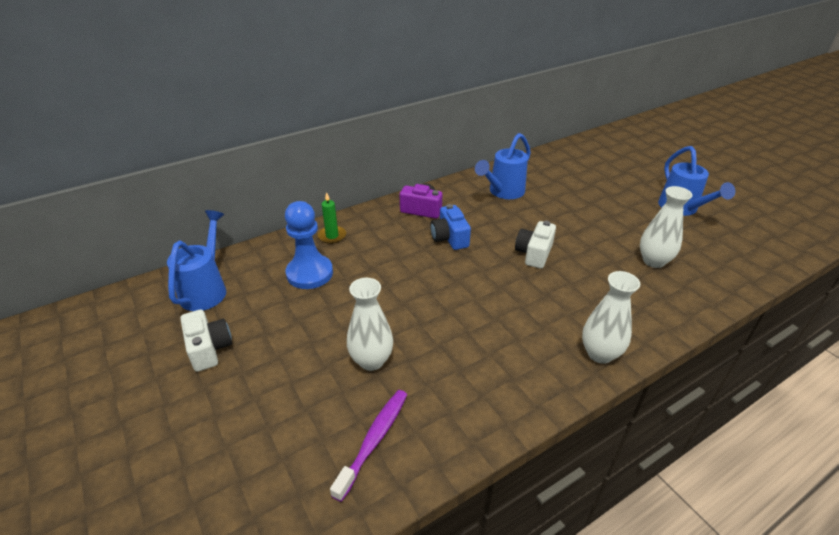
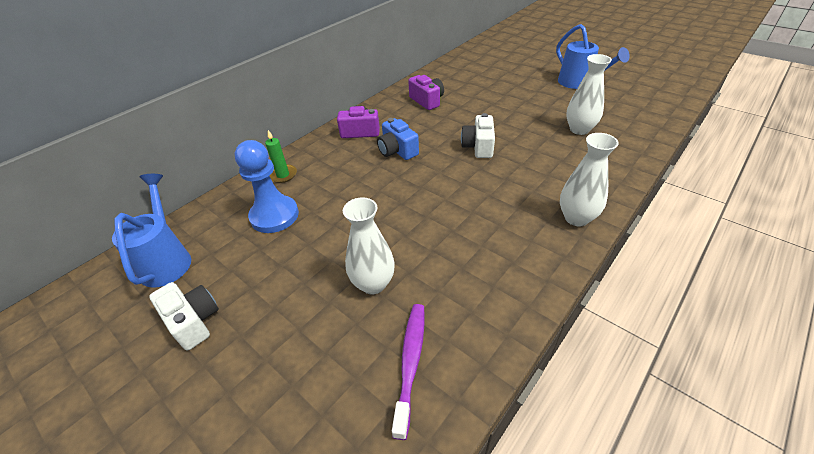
camera: 15 degrees left, 5 degrees up
blue watering can [475,133,531,199] -> purple camera [408,75,444,110]

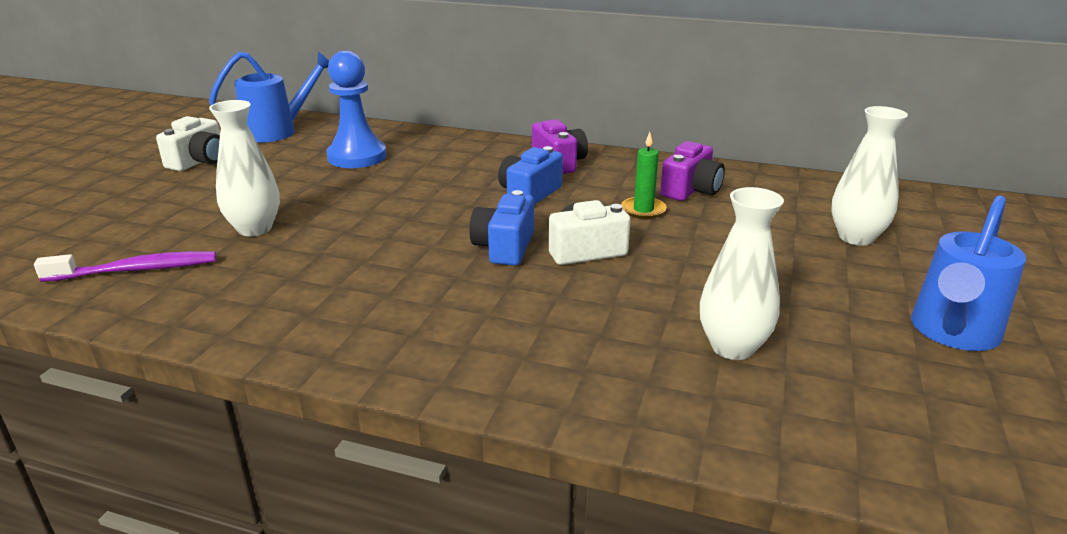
camera: 65 degrees right, 15 degrees down
green candle [265,130,297,183] -> green candle moved to [621,132,667,219]
white vase [560,133,619,226] -> white vase moved to [832,106,908,246]
none -> blue camera [469,190,534,266]

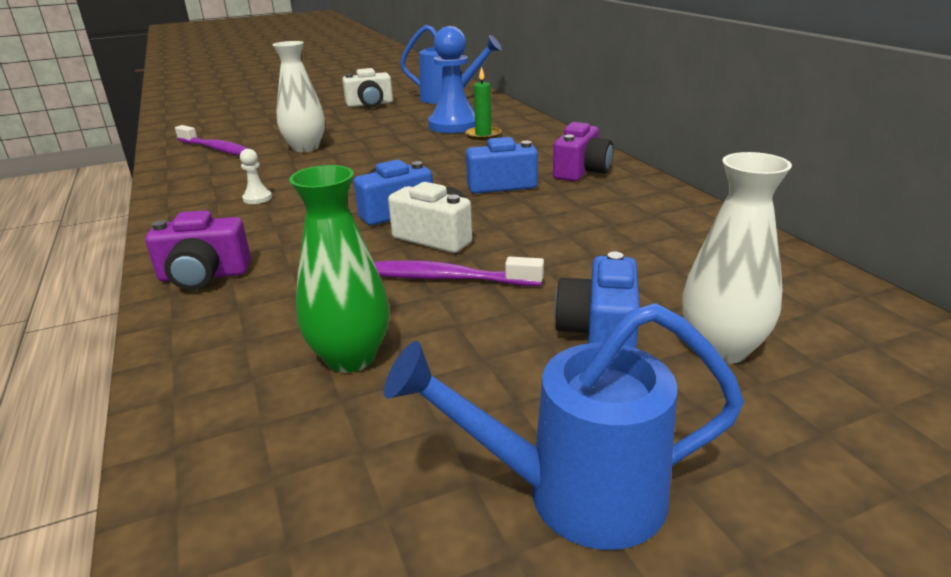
camera: 50 degrees right, 0 degrees up
green candle [621,132,667,219] -> green candle moved to [465,67,501,140]
purple camera [660,141,725,201] -> purple camera moved to [145,210,251,290]
white vase [700,187,784,360] -> green vase [289,165,389,372]
none -> white pawn [240,149,272,204]
none -> purple toothbrush [374,257,544,286]
none -> blue camera [554,252,640,348]

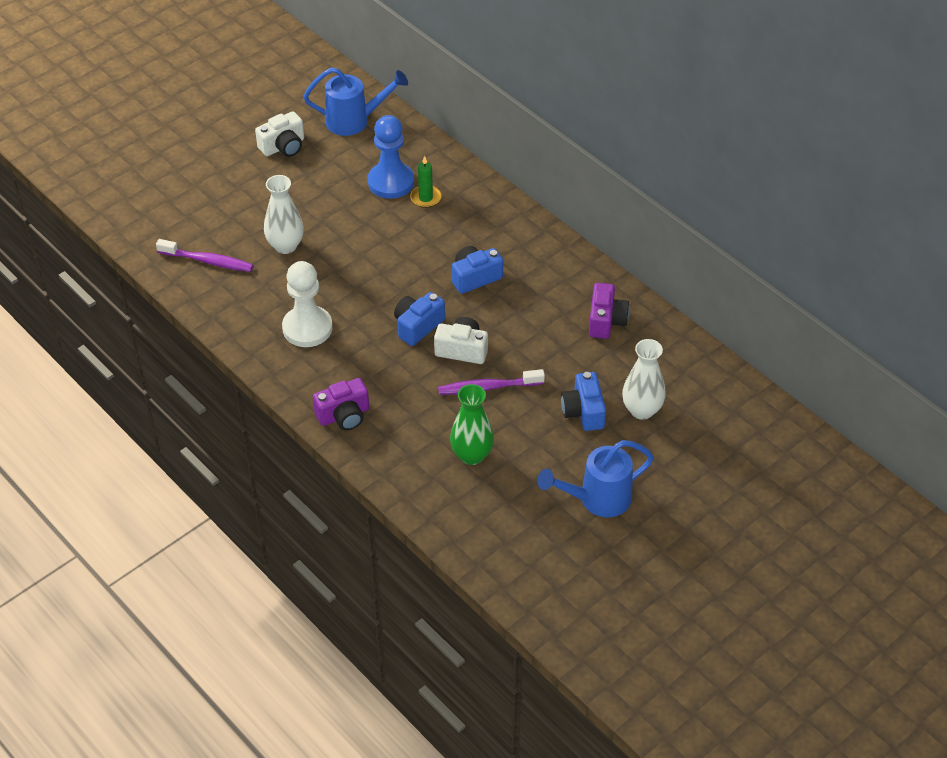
camera: 20 degrees left, 20 degrees up
white pawn [240,149,272,204] -> white pawn [282,261,333,347], size x2.39
purple camera [553,122,613,181] -> purple camera moved to [589,283,630,339]

